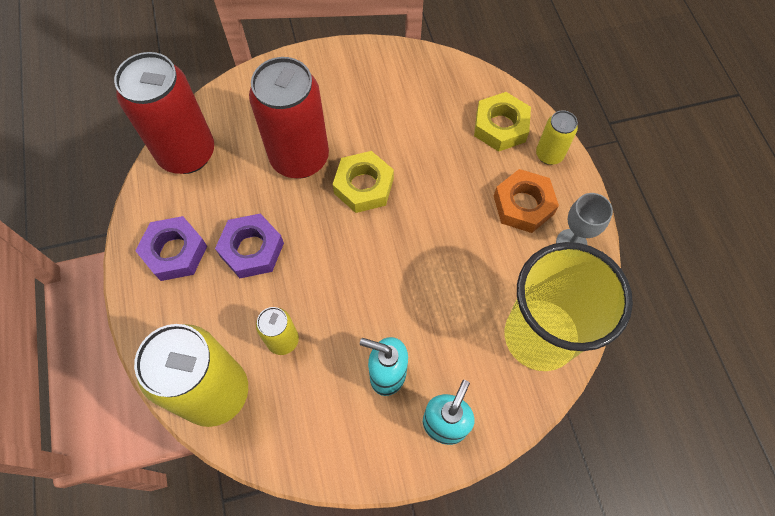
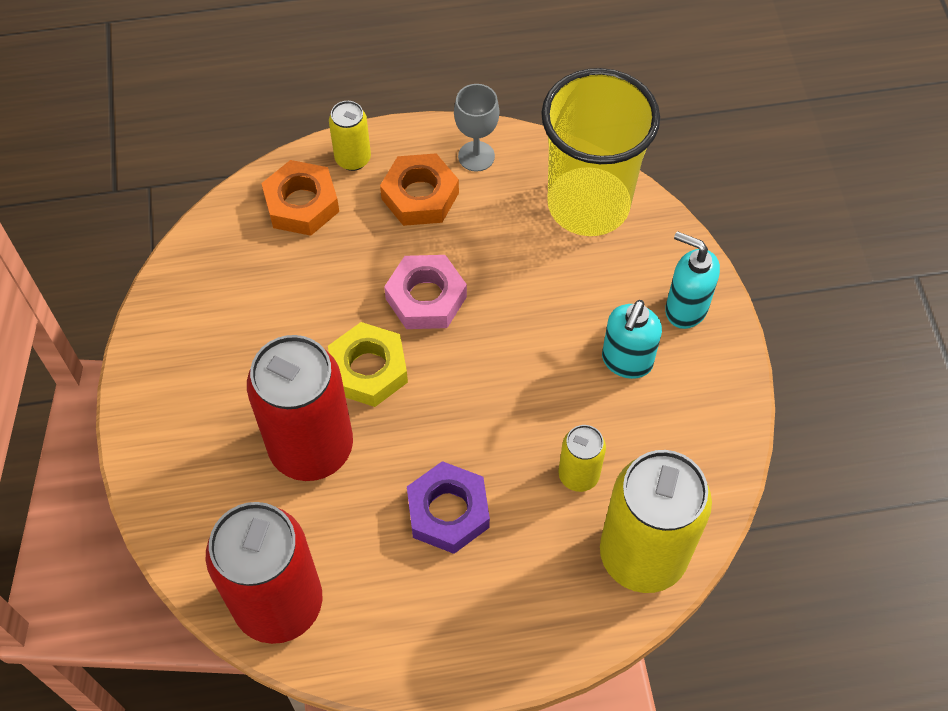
camera: 85 degrees left, 5 degrees down
purple nut [135,216,207,281] -> none
yellow nut [474,92,531,152] -> orange nut [261,160,339,236]
none -> pink nut [384,255,467,329]

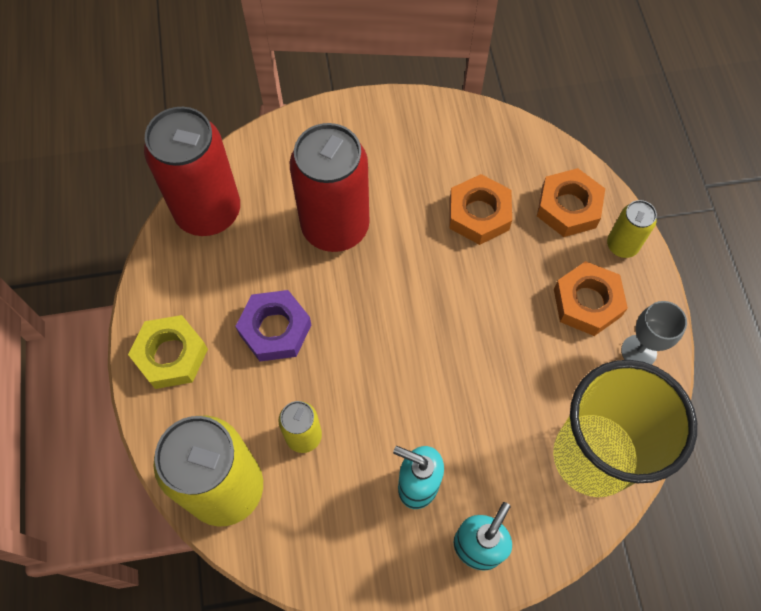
camera: 90 degrees right, 5 degrees up
yellow nut [328,322,408,407] -> yellow nut moved to [128,315,208,389]
pink nut [384,255,467,329] -> none
none -> orange nut [449,174,512,245]

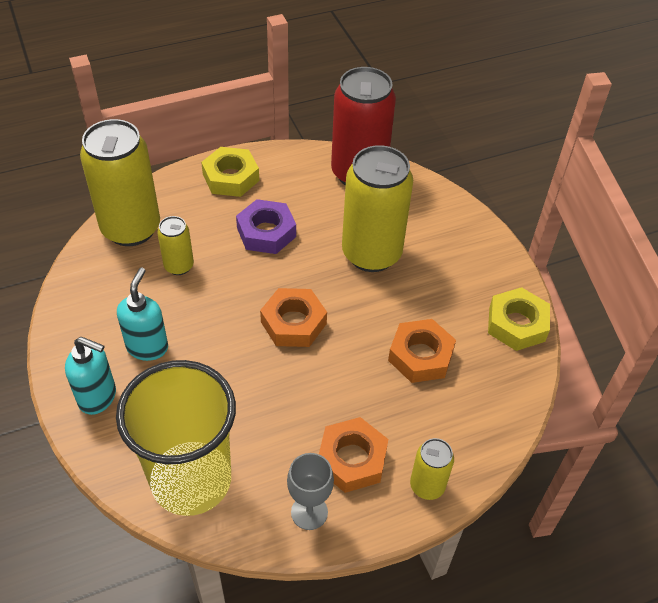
camera: 75 degrees right, 15 degrees down
red can [290,123,369,252] -> yellow can [342,145,413,272]
orange nut [537,168,605,237] -> orange nut moved to [260,288,327,347]
none -> yellow nut [488,287,550,351]

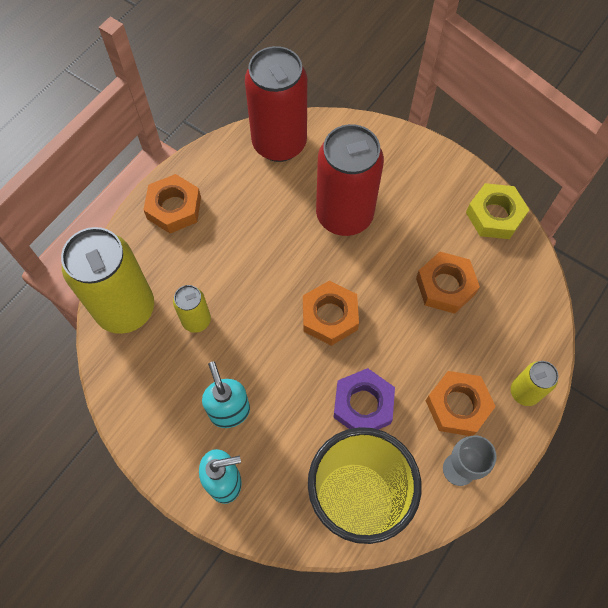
camera: 30 degrees left, 15 degrees up
yellow nut [201,147,259,197] -> orange nut [143,174,201,233]
purple nut [236,199,296,254] -> purple nut moved to [333,368,395,430]
yellow can [342,145,413,272] -> red can [316,124,384,236]

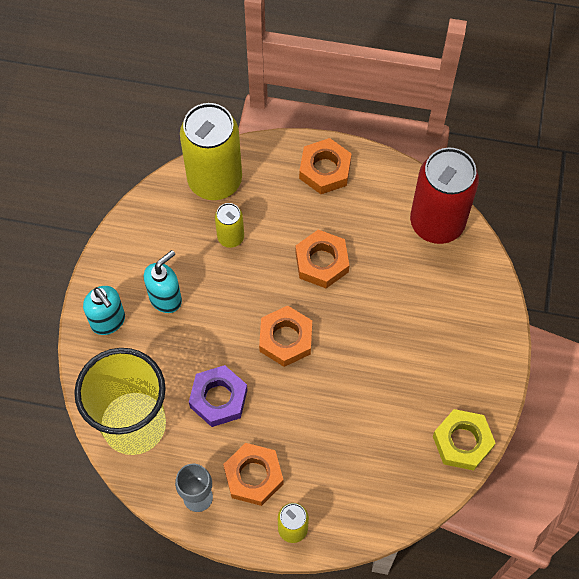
camera: 65 degrees right, 0 degrees up
red can [316,124,384,236] -> none
orange nut [416,252,480,314] -> orange nut moved to [295,230,349,288]

